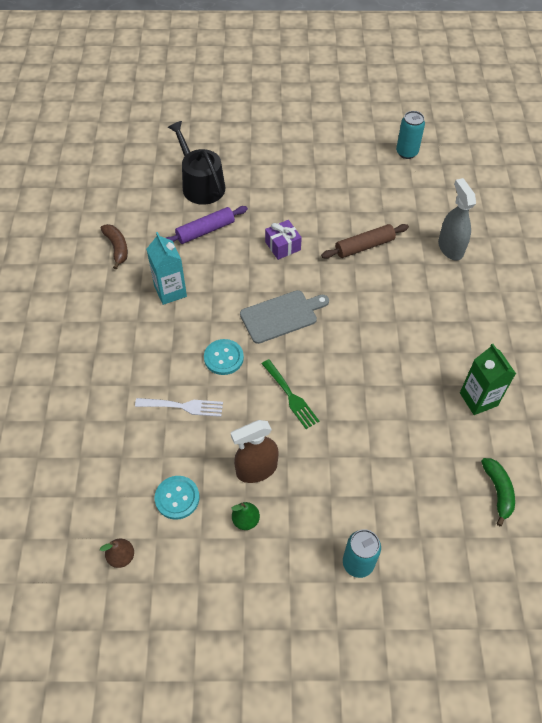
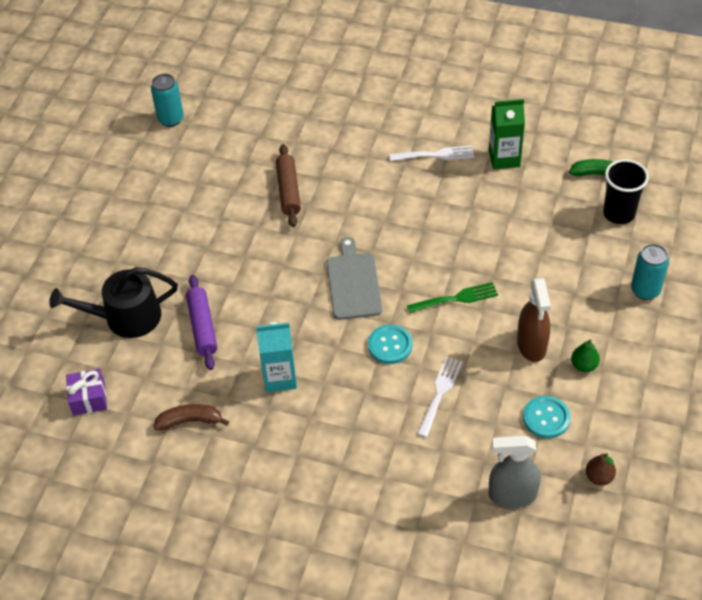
camera: 70 degrees left, 5 degrees down
purple gift [265,220,302,260] -> purple gift moved to [66,369,107,416]
grey spray bottle [438,178,476,261] -> grey spray bottle moved to [488,436,541,508]
none -> white fork [389,146,474,161]
none -> black cup [603,159,649,224]

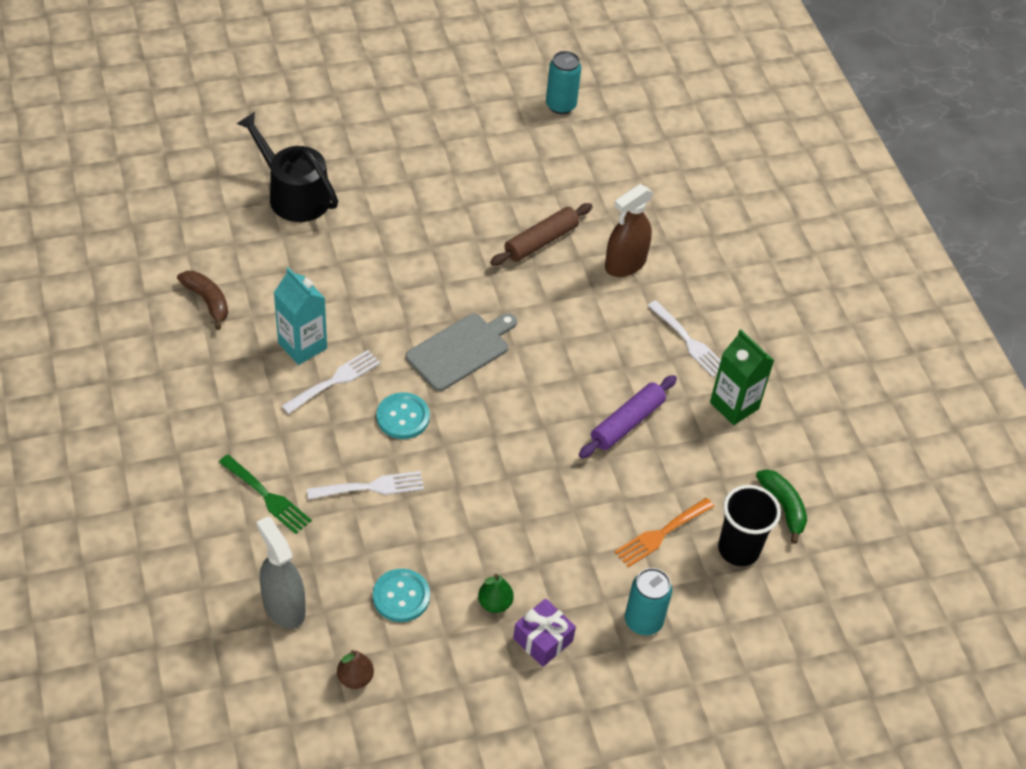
camera: 50 degrees right, 0 degrees up
purple gift [66,369,107,416] -> purple gift moved to [513,598,576,667]
purple rolling pin [186,275,217,370] -> purple rolling pin moved to [579,375,677,458]
green fork [407,282,498,313] -> green fork moved to [219,455,312,534]
brown spray bottle [517,278,551,362] -> brown spray bottle moved to [605,184,653,277]
none -> white fork [282,350,380,414]
none -> orange fork [615,498,714,568]

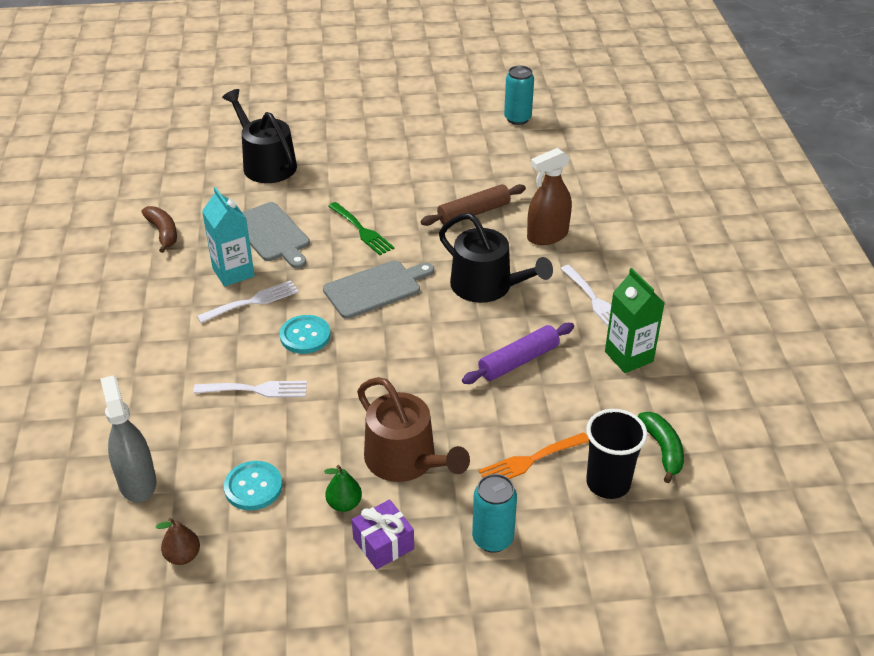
camera: 15 degrees right, 10 degrees down
green fork [219,455,312,534] -> green fork moved to [328,202,395,255]
none -> grey cutting board [242,202,310,268]
none -> brown watering can [357,377,470,482]
none -> black watering can [439,213,553,303]

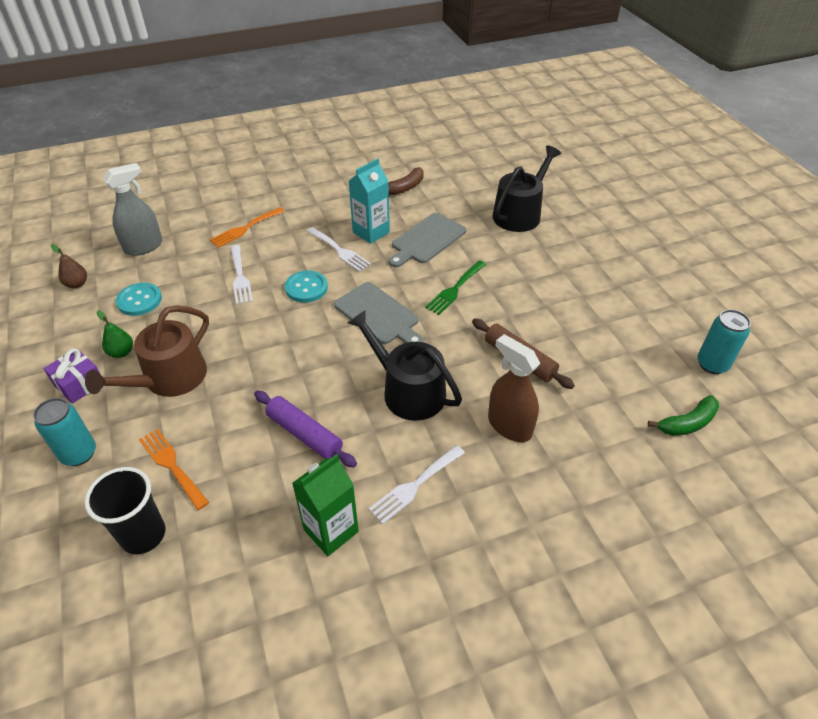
camera: 75 degrees right, 5 degrees up
black watering can [439,213,553,303] -> black watering can turned 105 degrees clockwise [348,310,462,421]
green banana [638,412,684,483] -> green banana moved to [648,395,719,436]
none -> orange fork [210,207,285,248]

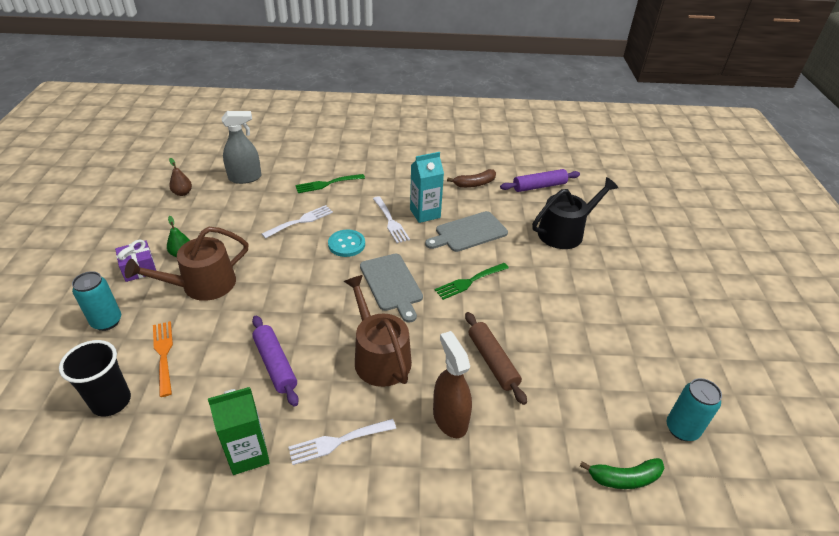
camera: 20 degrees right, 5 degrees down
turquoise button [116,283,162,316] -> none
orange fork [210,207,285,248] -> green fork [295,174,365,193]
white fork [230,245,253,305] -> white fork turned 135 degrees counterclockwise [262,205,333,239]
black watering can [348,310,462,421] -> brown watering can [344,275,412,387]
none -> purple rolling pin [500,169,580,192]

